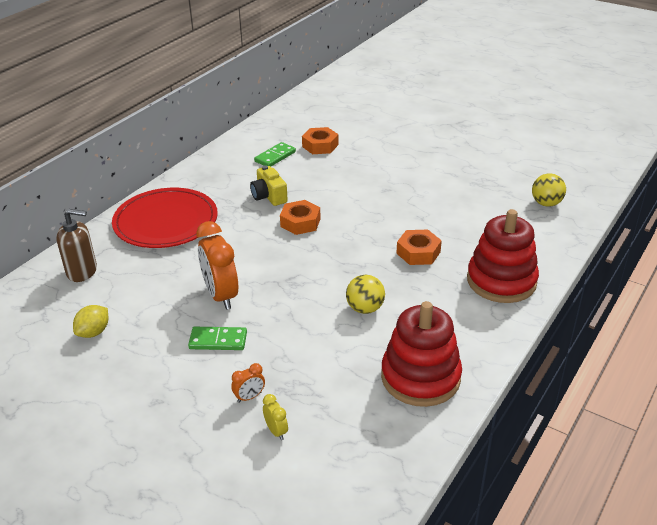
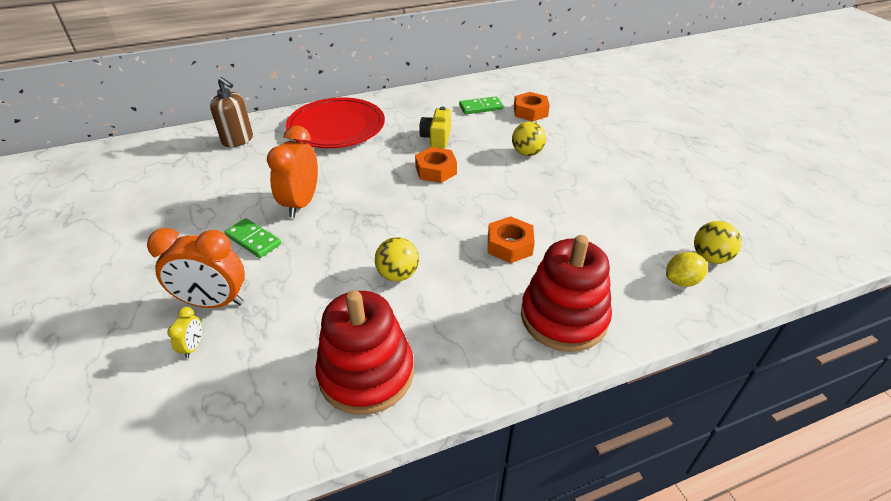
camera: 35 degrees right, 5 degrees up
yellow lemon [73,305,108,338] -> yellow lemon moved to [666,252,708,287]
orange clock [231,363,265,403] -> orange clock [147,228,245,308], size x2.22
none -> yellow ball [512,121,546,156]

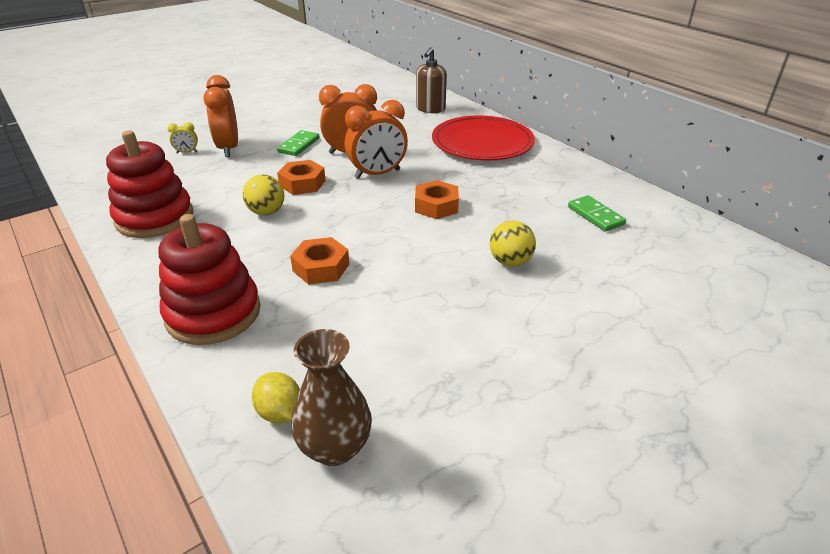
camera: 75 degrees right, 5 degrees down
yellow camera [419,107,451,149] -> none
orange nut [514,92,550,121] -> orange nut moved to [277,160,326,195]
yellow ball [694,221,742,264] -> brown vase [291,329,372,466]
none -> orange clock [345,100,408,179]

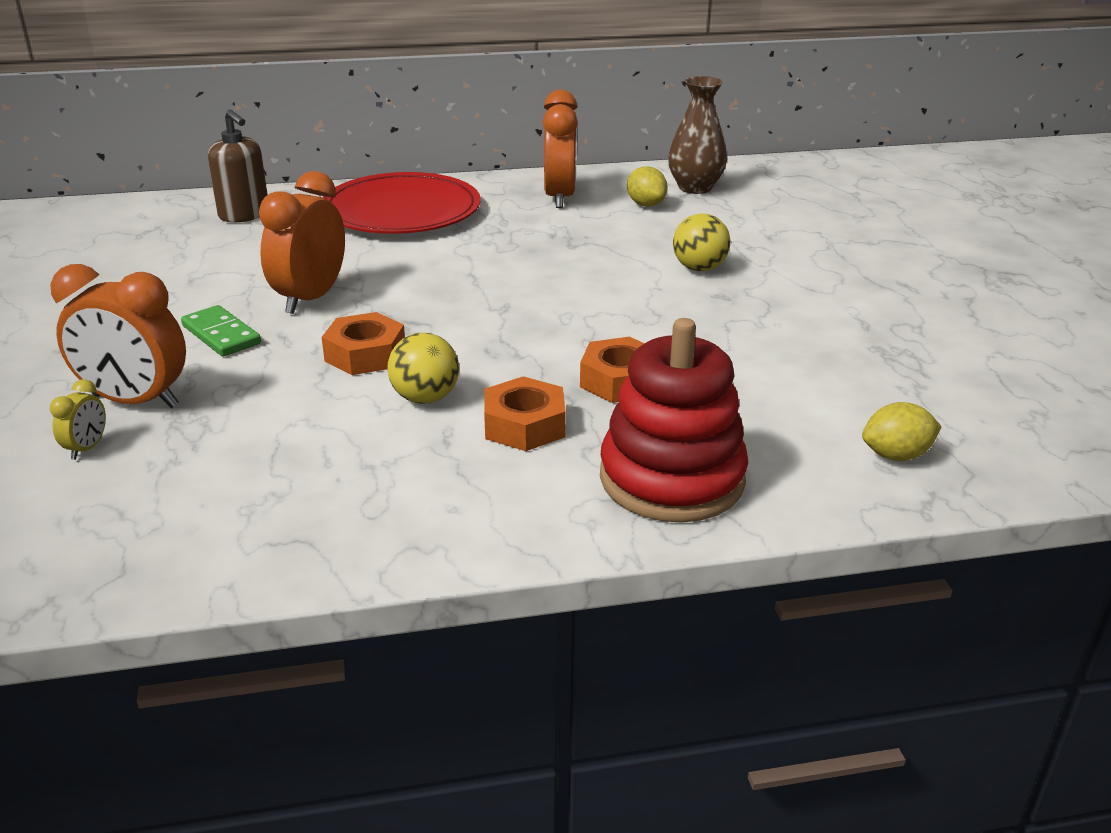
camera: 65 degrees left, 5 degrees down
red stacking toy [106,130,193,238] -> none
brown vase [291,329,372,466] -> brown vase moved to [668,76,727,194]
orange clock [345,100,408,179] -> orange clock moved to [543,90,578,208]
orange nut [415,180,459,219] -> orange nut moved to [484,376,566,451]
green domino [568,195,626,232] -> yellow lemon [627,166,668,206]

